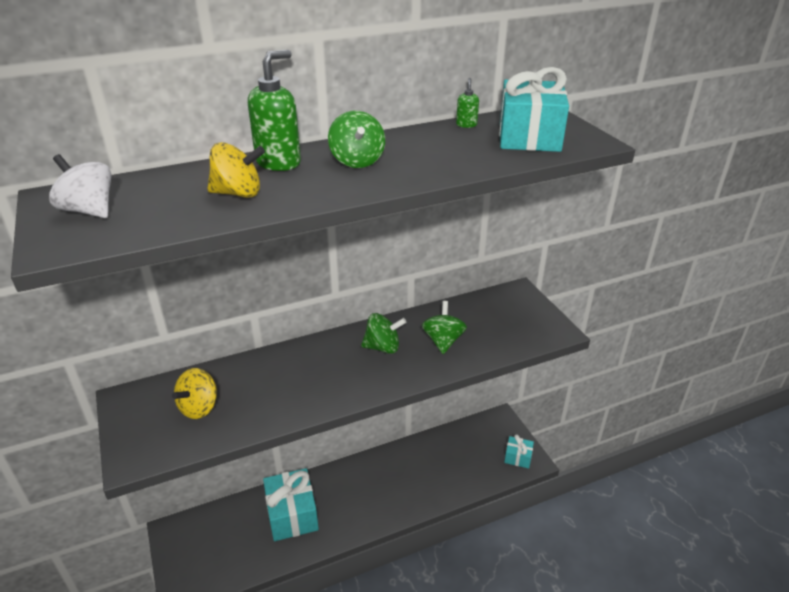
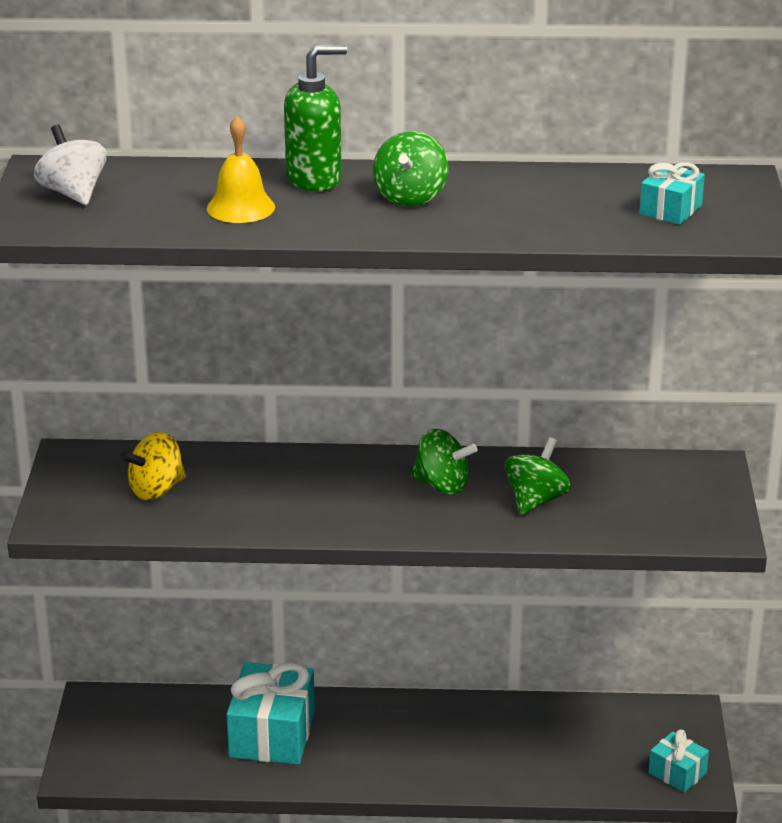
camera: 25 degrees right, 5 degrees down
yellow spinning top [207,142,265,198] -> yellow bell [207,116,275,223]
green soap dispenser [456,78,479,128] -> none
turquoise gift [499,67,569,152] -> turquoise gift [640,162,705,225], size x0.53

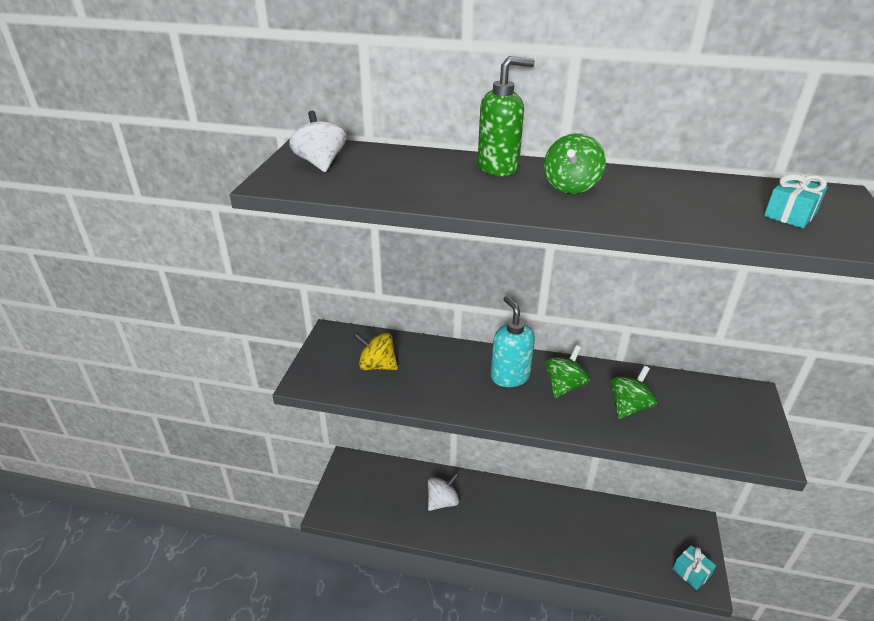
camera: 10 degrees right, 5 degrees up
yellow spinning top [121,432,186,500] -> yellow spinning top turned 45 degrees clockwise [353,332,398,370]
yellow bell [207,116,275,223] -> none
turquoise gift [227,662,315,765] -> white spinning top [428,472,459,511]
green spinning top [411,429,477,495] -> green spinning top turned 90 degrees counterclockwise [545,345,590,398]
none -> turquoise soap dispenser [491,296,535,387]

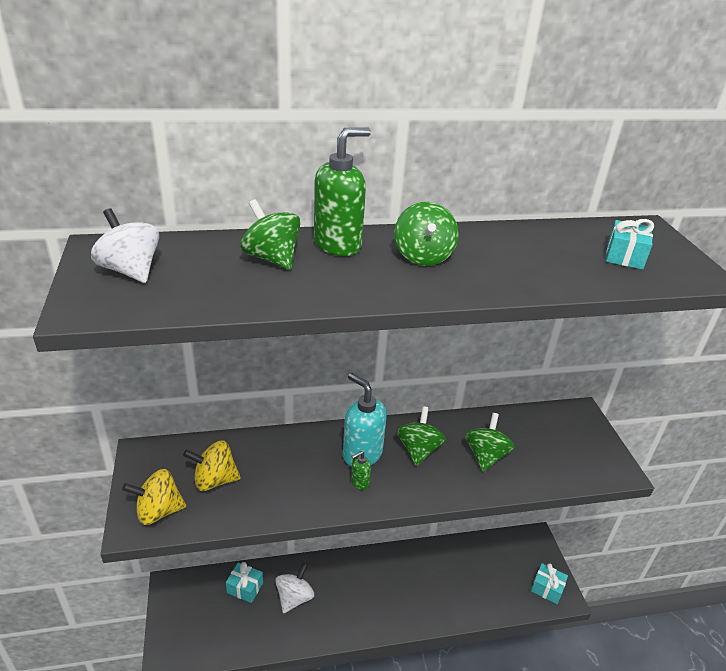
camera: 25 degrees left, 0 degrees up
none -> yellow spinning top [122,469,186,525]
none -> turquoise gift [226,562,263,603]
none -> green spinning top [240,199,301,270]
none -> green soap dispenser [351,451,371,490]

